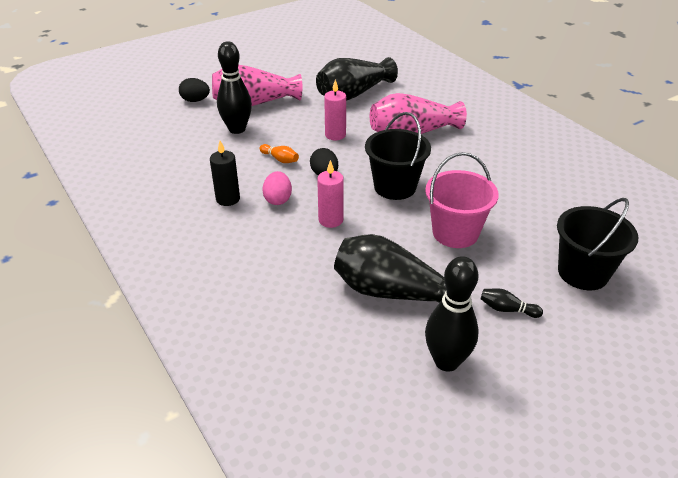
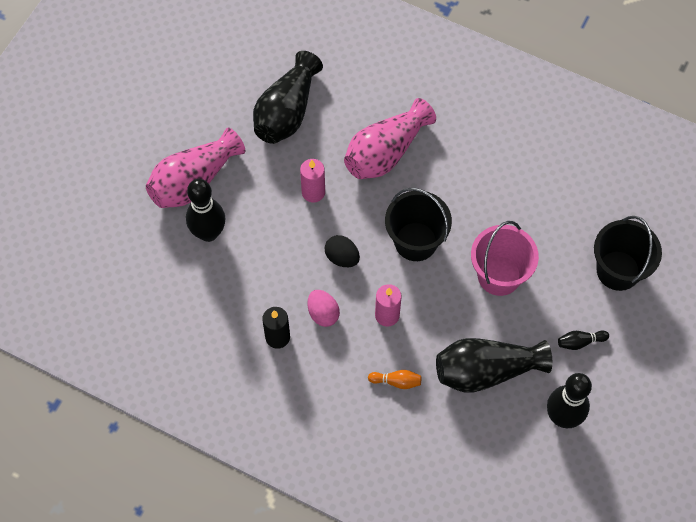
camera: 30 degrees left, 25 degrees up
black egg [179,78,210,102] -> none
orange bowling pin [259,144,299,163] -> orange bowling pin moved to [368,370,421,389]

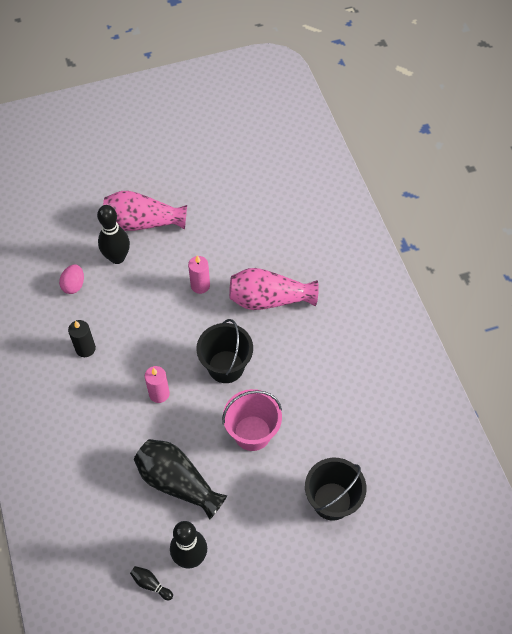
camera: 45 degrees right, 5 degrees down
black vase [253,51,323,144] -> none
pink egg [308,290,340,327] -> pink egg moved to [59,264,84,294]
black egg [325,235,360,267] -> none
orange bowling pin [368,370,421,389] -> none
black bowling pin [558,331,609,350] -> black bowling pin moved to [130,566,173,600]

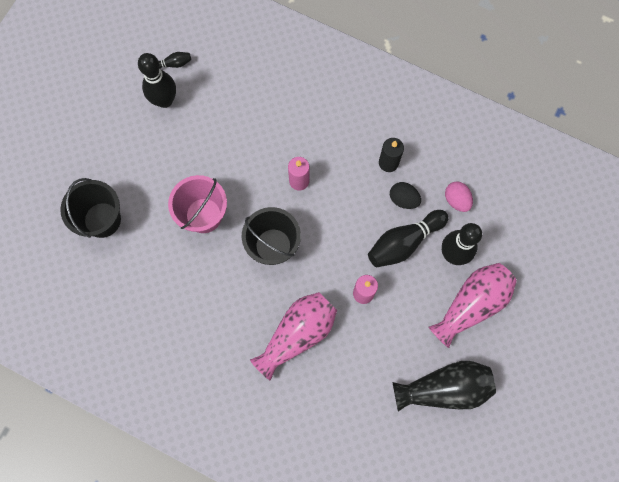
camera: 135 degrees right, 15 degrees up
black vase [134,439,227,520] -> black vase moved to [392,361,496,411]
none -> black bowling pin [368,210,448,267]
none -> black egg [390,182,421,209]

